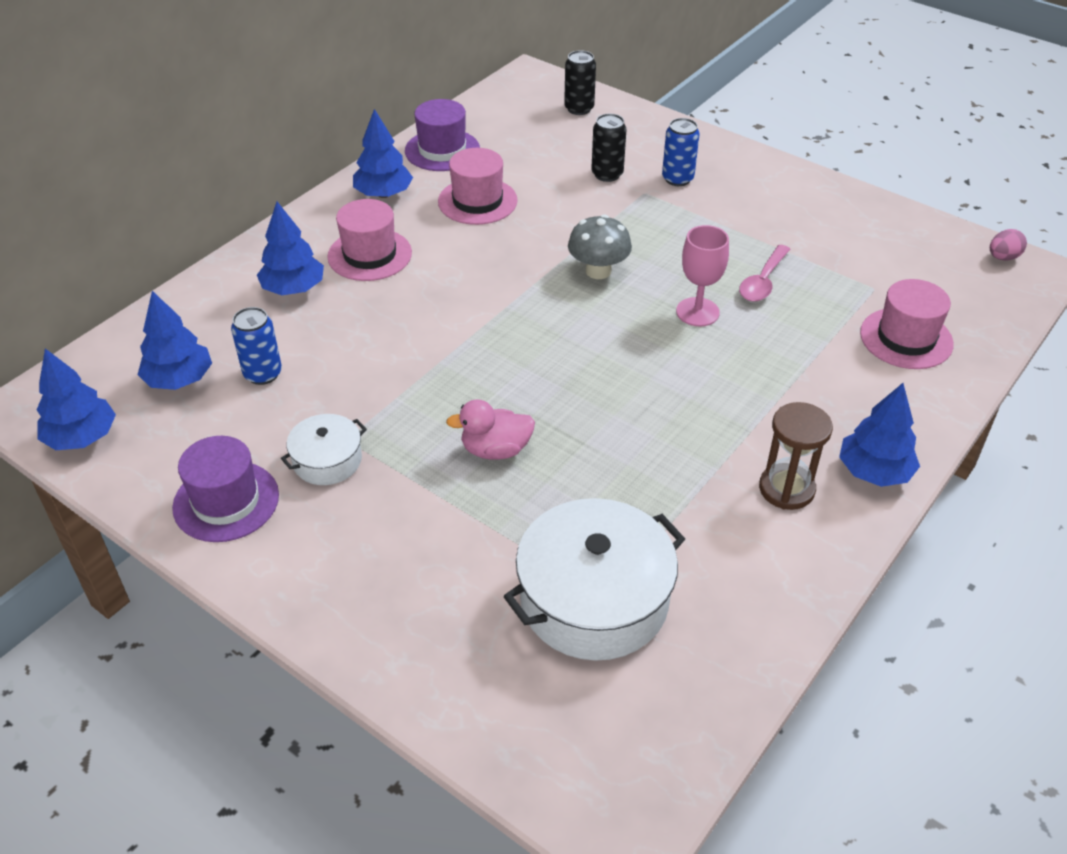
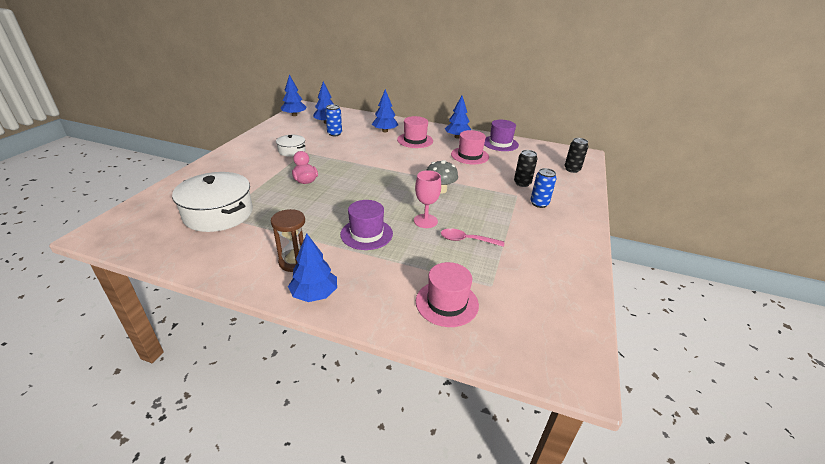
camera: 70 degrees right, 10 degrees down
purple hat [172,436,279,542] -> purple hat moved to [340,200,393,250]
pink egg [990,229,1027,261] -> none

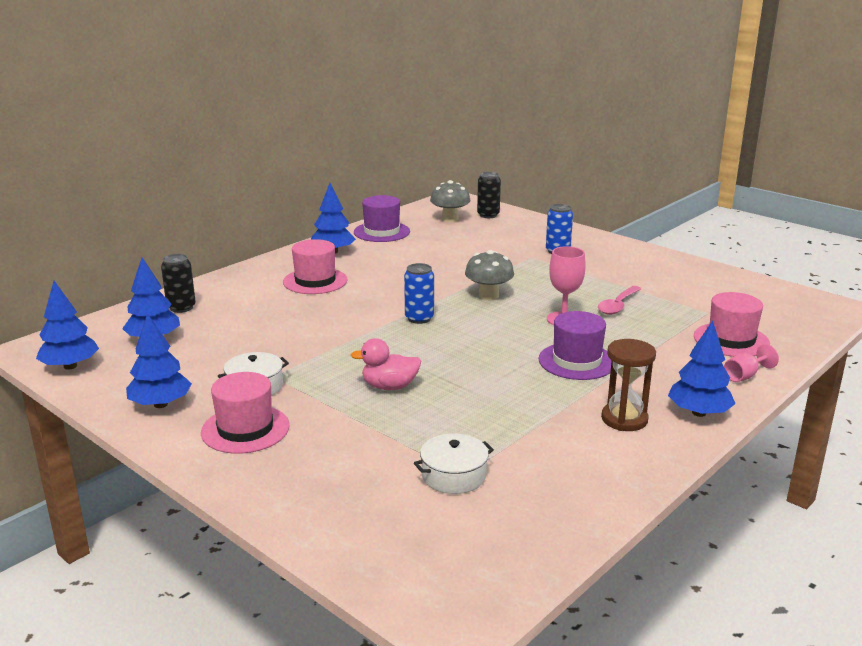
camera: 65 degrees left, 10 degrees down
white pot [172,172,253,232] -> white pot [414,434,494,494], size x0.52
blue can [325,104,342,136] -> blue can moved to [404,263,434,324]
blue tree [372,89,398,132] -> blue tree moved to [126,313,192,408]
pink hat [451,130,489,164] -> pink hat moved to [201,372,290,454]
black can [514,150,538,187] -> black can moved to [161,254,196,313]
none -> grey mushroom [430,180,471,222]
none -> pink goblet [724,344,779,382]

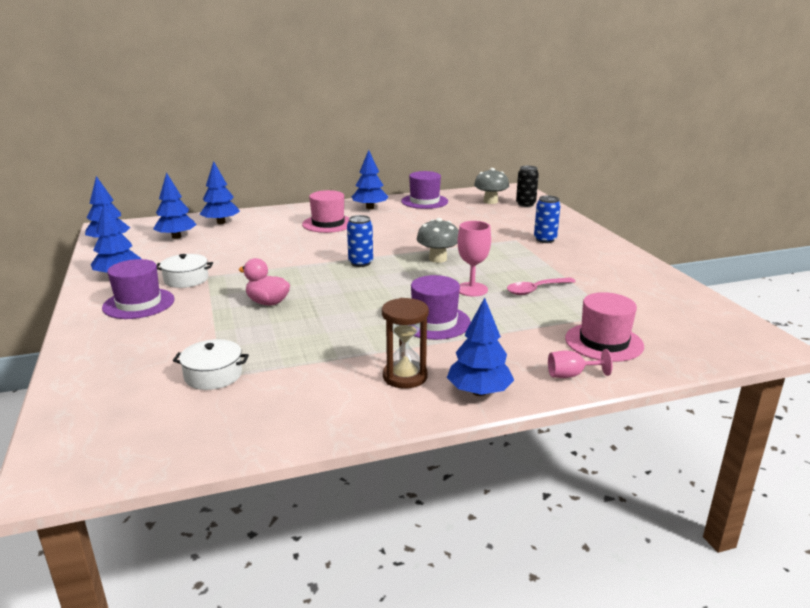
camera: 30 degrees right, 0 degrees up
black can [161,254,196,313] -> blue tree [200,161,240,224]
pink hat [201,372,290,454] -> purple hat [102,259,174,319]

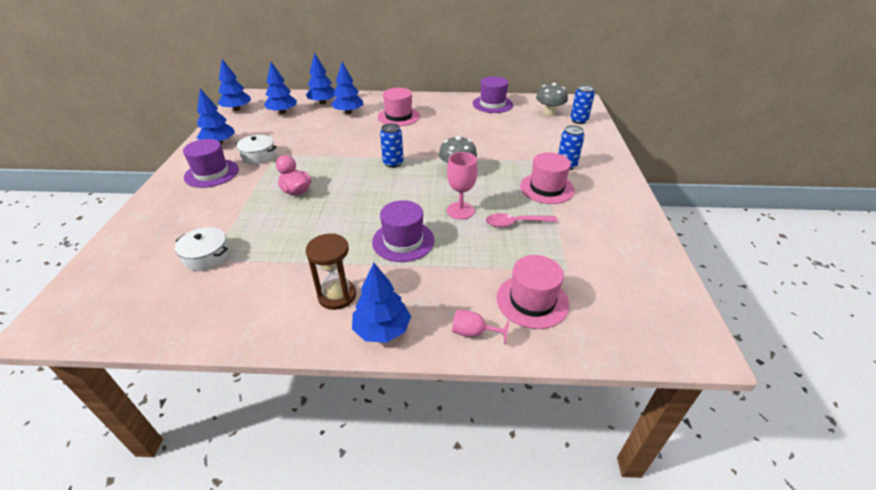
camera: 20 degrees right, 15 degrees up
blue tree [352,150,388,209] -> blue tree moved to [331,62,363,114]
black can [516,166,539,207] -> blue can [570,85,595,124]
none -> pink hat [520,152,575,204]

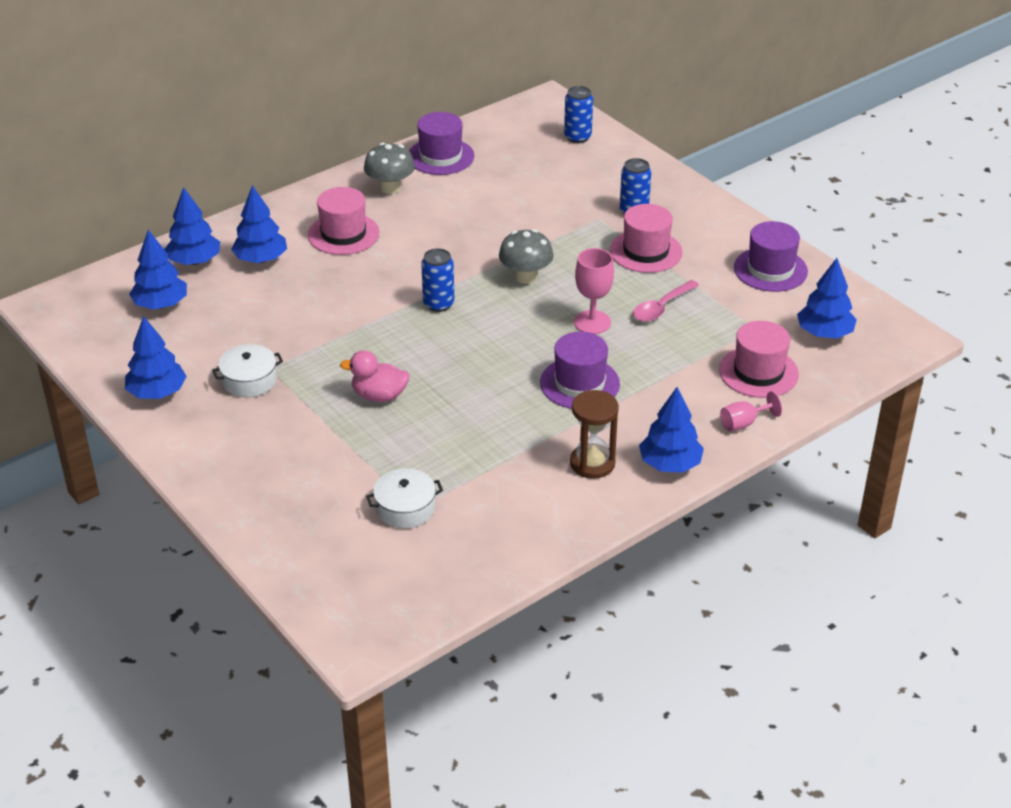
camera: 40 degrees left, 0 degrees up
purple hat [183,139,239,188] -> purple hat moved to [734,221,808,292]
blue tree [218,59,251,111] -> blue tree moved to [797,258,857,338]
grey mushroom [536,83,568,116] -> grey mushroom moved to [364,143,415,194]

